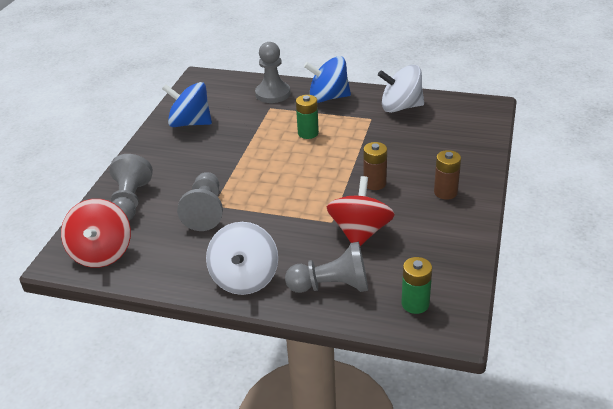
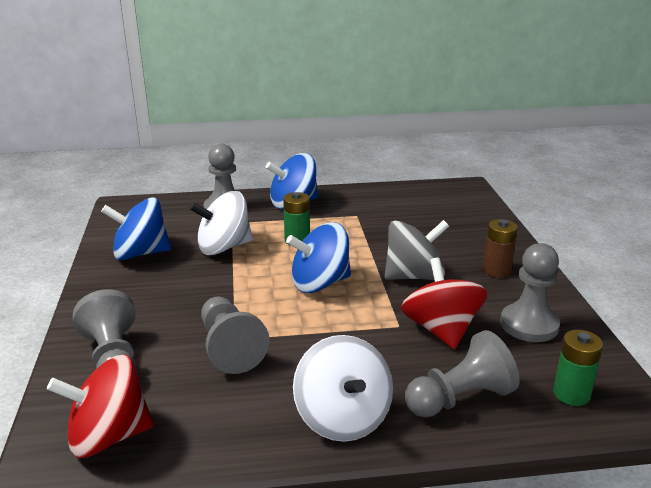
camera: 25 degrees left, 10 degrees down
red spinning top [61,199,131,268] -> red spinning top turned 105 degrees clockwise [47,355,154,458]
brown battery [364,142,387,190] -> grey spinning top [385,220,449,280]
white spinning top [378,65,424,113] -> white spinning top moved to [189,191,253,255]
none -> blue spinning top [286,222,351,293]
none -> grey pawn [500,243,560,342]

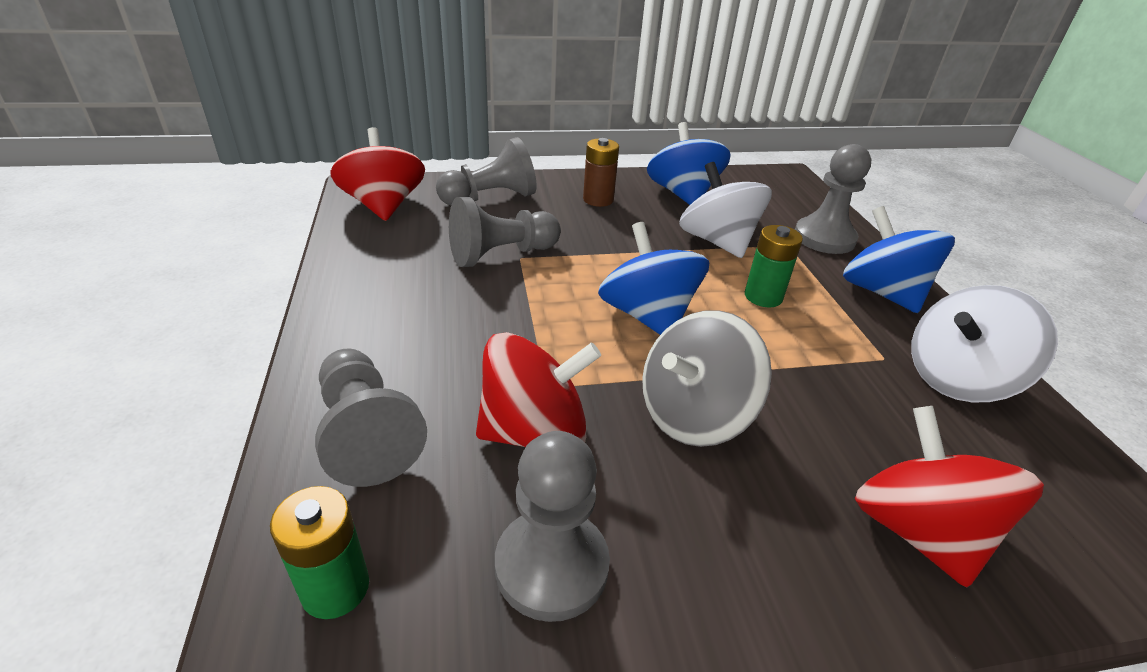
camera: 85 degrees right, 10 degrees up
white spinning top [293,335,393,442] -> white spinning top moved to [911,285,1058,402]
grey spinning top [385,220,449,280] -> grey spinning top turned 75 degrees clockwise [642,310,772,447]
brown battery [483,219,518,278] -> brown battery moved to [583,138,619,207]
none -> red spinning top [855,406,1044,587]

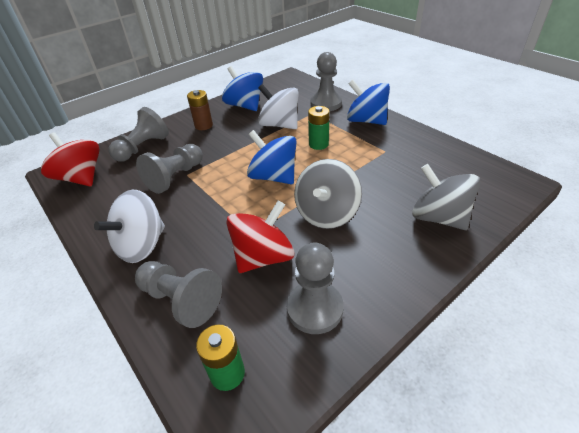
camera: 25 degrees left, 5 degrees up
red spinning top [855,406,1044,587] -> grey spinning top [412,164,480,230]
white spinning top [911,285,1058,402] -> white spinning top moved to [94,190,165,263]

